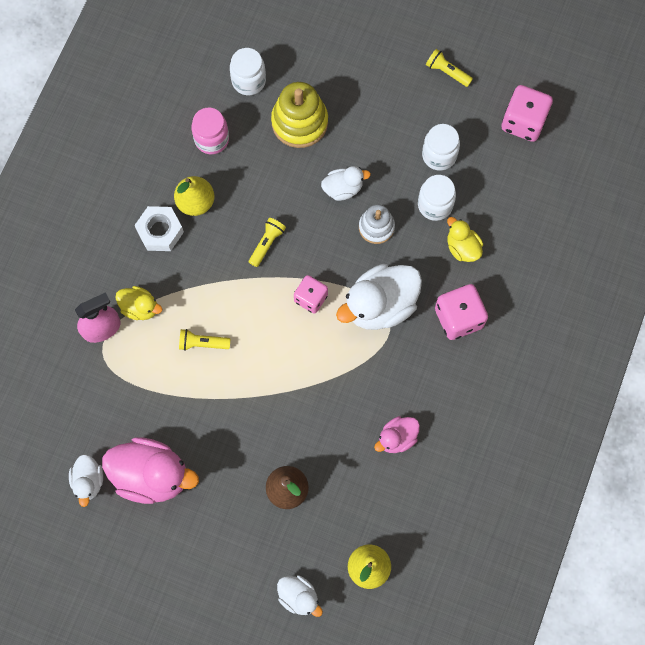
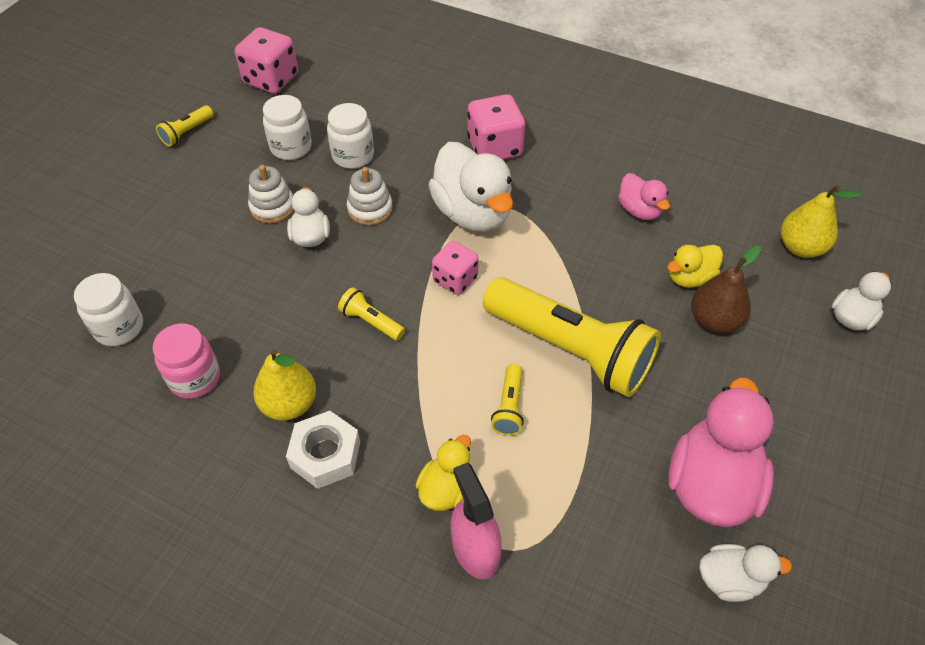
camera: 85 degrees left, 20 degrees down
yellow stacking toy [271,82,328,148] -> none
yellow duck [447,217,483,262] -> yellow duck moved to [667,245,723,288]
none -> white stacking toy [248,165,294,223]
none -> yellow flashlight [483,277,661,397]

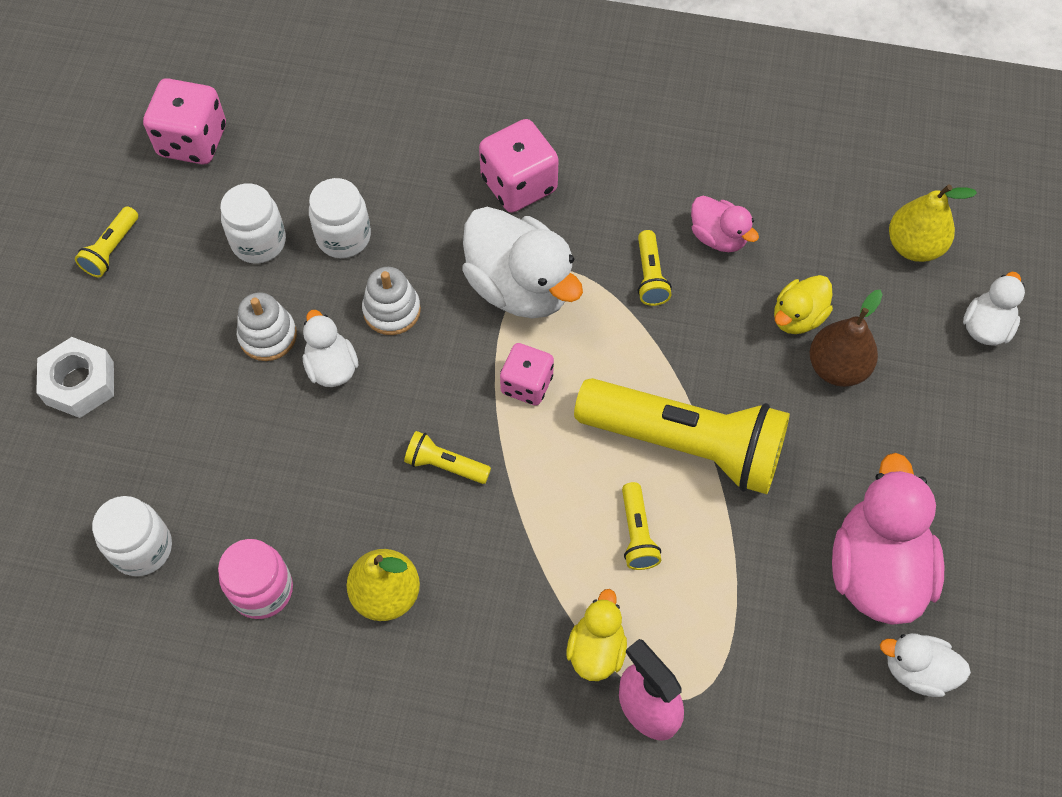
camera: 15 degrees left, 10 degrees up
white nut [286,411,360,489] -> white nut moved to [36,337,114,418]
white duck [700,544,792,602] -> white duck turned 150 degrees counterclockwise [880,633,971,697]
none -> yellow flashlight [638,230,672,306]

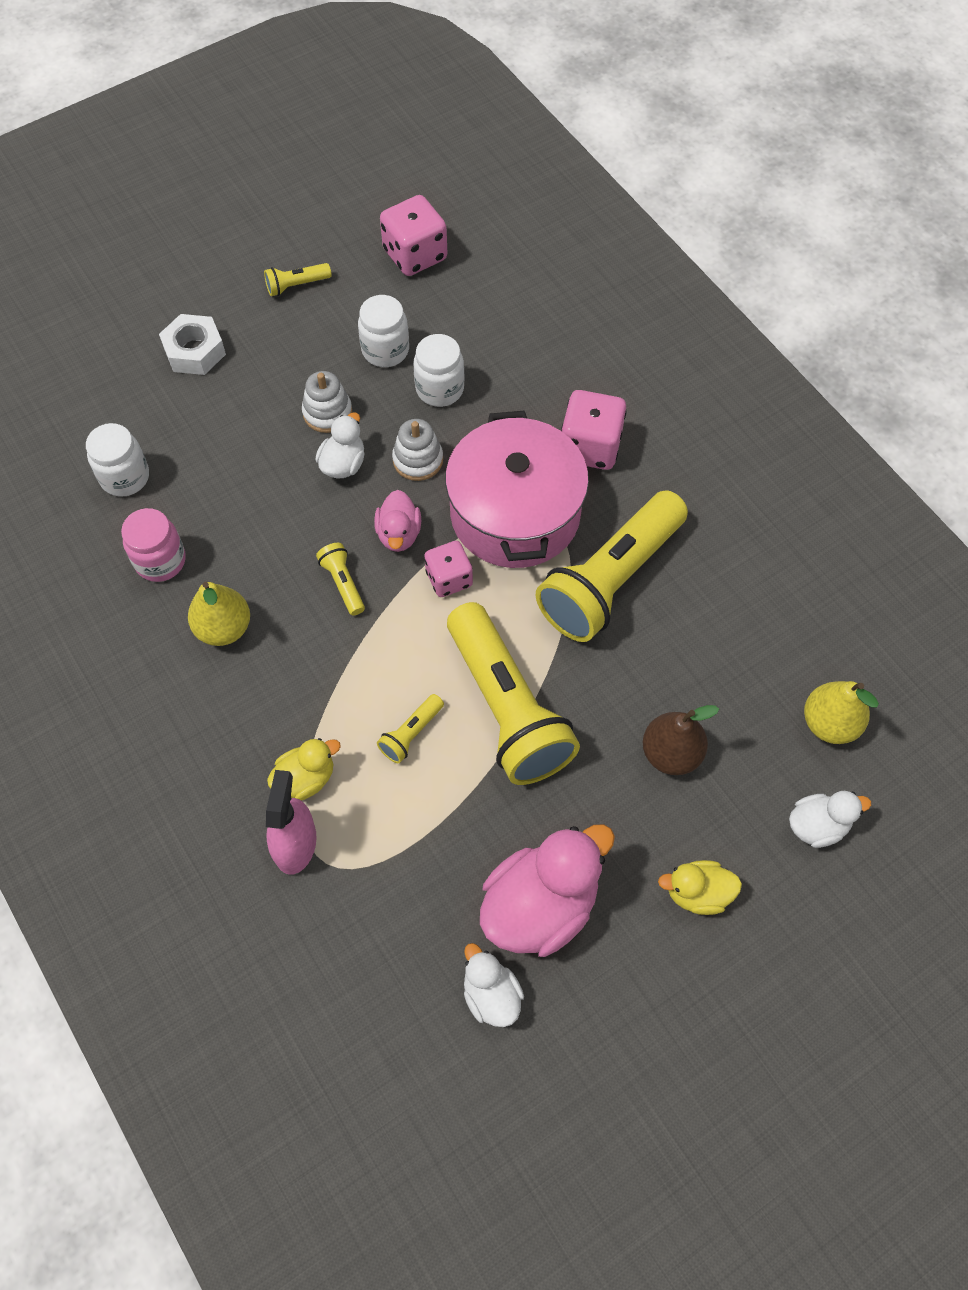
camera: 45 degrees right, 0 degrees up
white duck [462,207,583,318] -> pink pot [445,411,589,568]
yellow flashlight [638,230,672,306] -> yellow flashlight [536,490,688,642], size x2.45
pink duck [691,196,759,252] -> pink duck moved to [374,490,421,552]
yellow duck [774,275,833,334] -> yellow duck moved to [658,860,742,915]

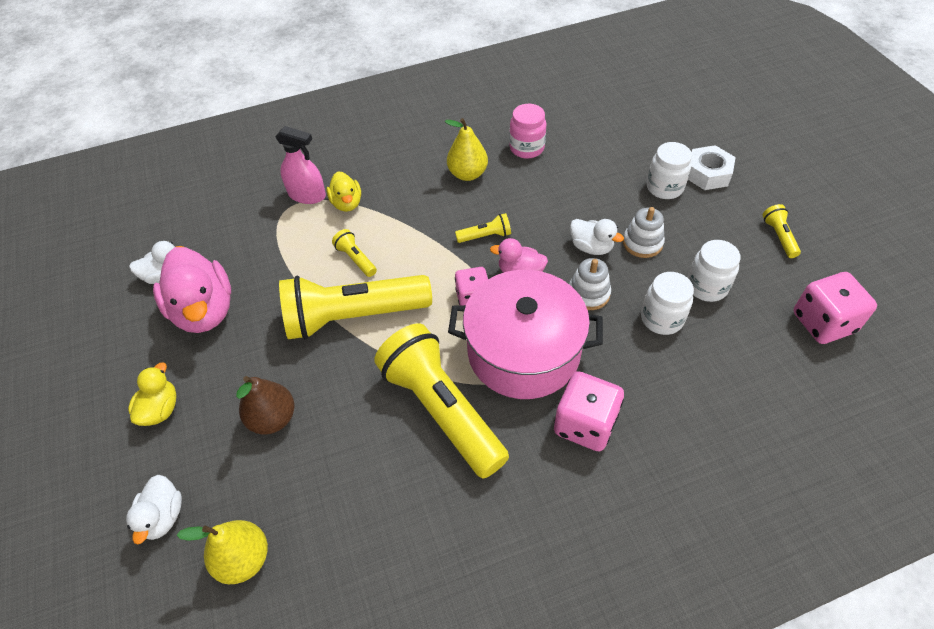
camera: 105 degrees right, 10 degrees down
white jar [86,423,149,497] -> white jar moved to [647,142,692,199]

